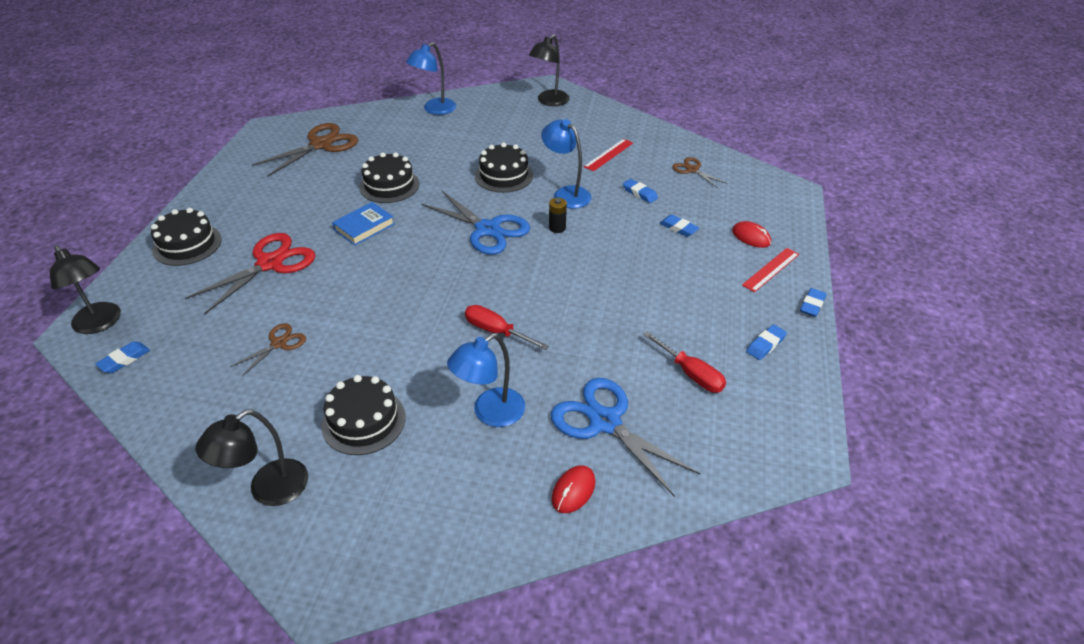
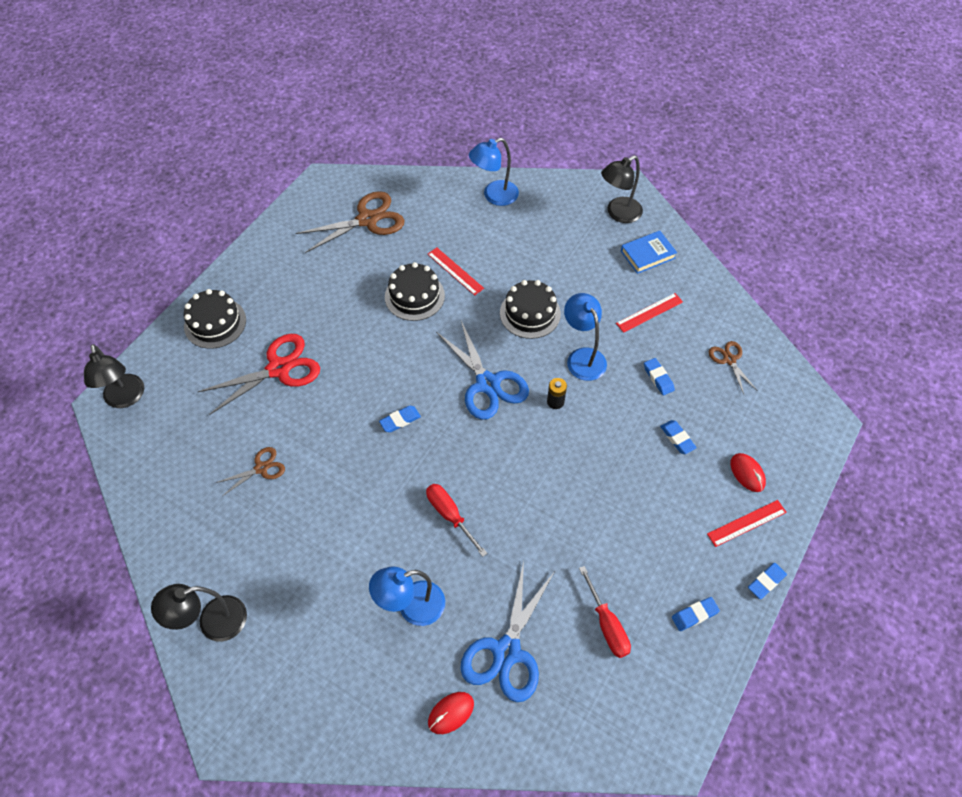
camera: 20 degrees right, 15 degrees up
blue eraser [95,341,150,373] -> blue eraser moved to [379,406,421,432]
black cake [321,375,406,455] -> none
blue book [332,202,394,246] -> blue book moved to [621,231,677,274]
blue scissors [551,378,700,497] -> blue scissors turned 135 degrees counterclockwise [460,561,555,702]
none -> red ruler [428,248,484,295]

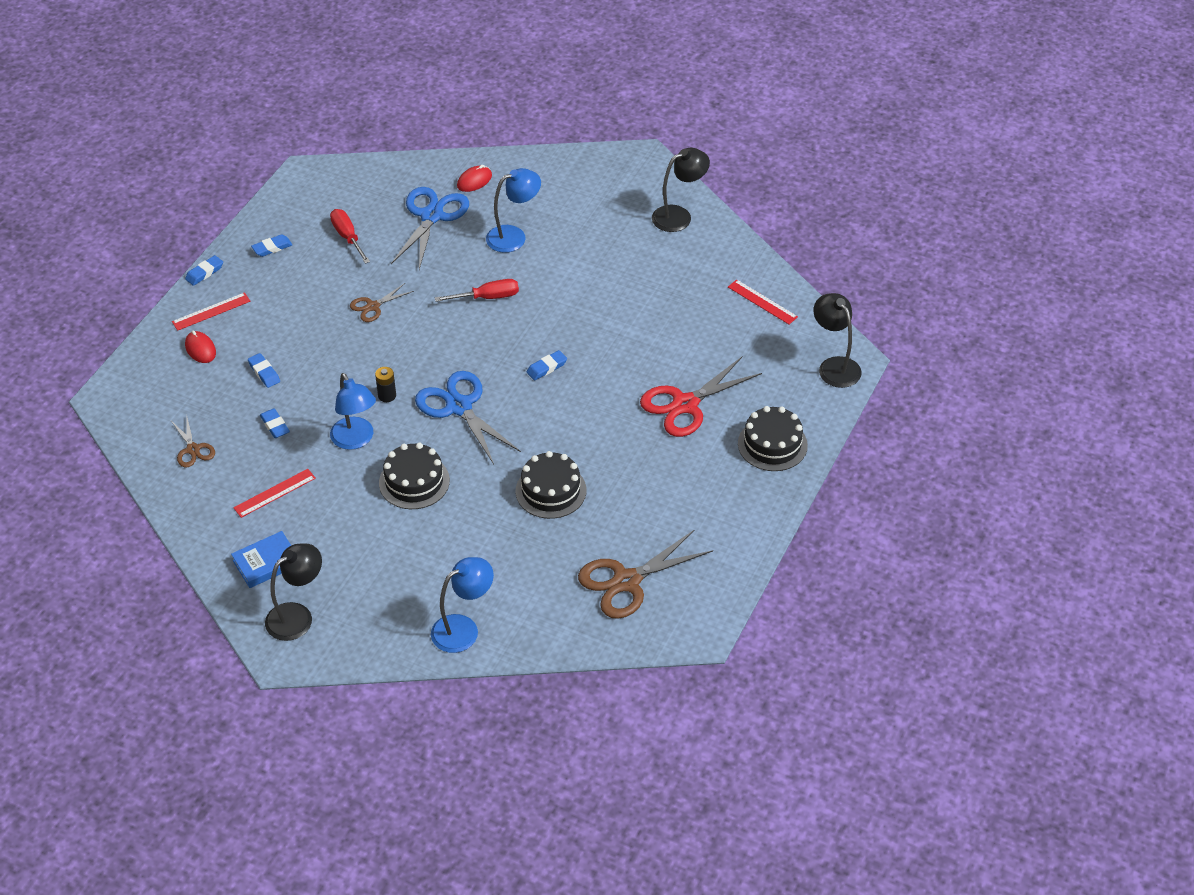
camera: 175 degrees right, 10 degrees down
brown scissors [216,447,285,496] -> brown scissors moved to [350,283,414,322]
red screwdriver [426,484,487,557] -> red screwdriver turned 60 degrees counterclockwise [435,279,519,302]
red ruler [428,248,484,295] -> red ruler moved to [728,279,798,324]

